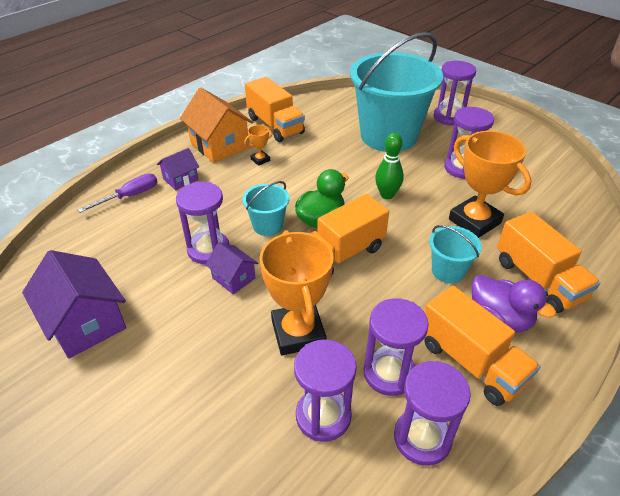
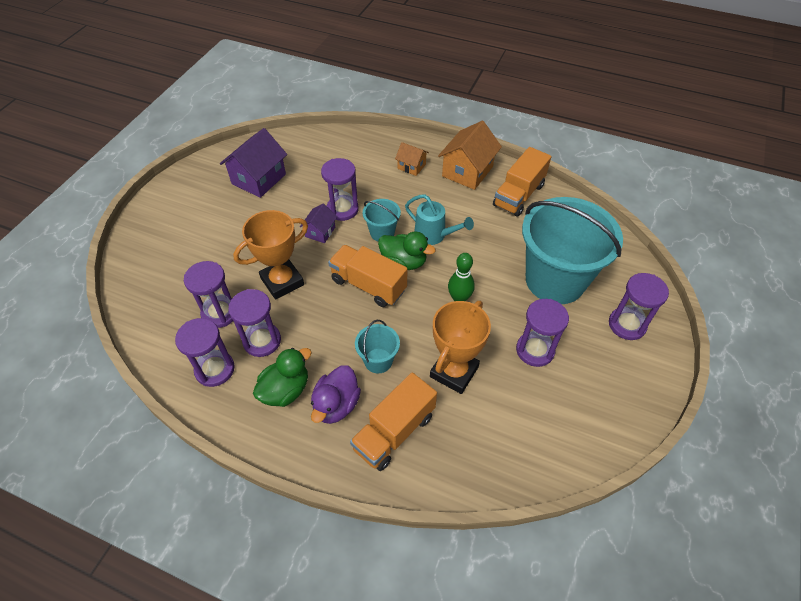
camera: 70 degrees right, 10 degrees up
purple screwdriver [78,173,157,213] -> none
purple house [157,148,199,190] -> orange house [395,142,429,176]
orange trophy [244,125,273,166] -> none
orange truck [425,286,540,406] -> green duck [253,348,312,407]
none -> turquoise watering can [405,194,474,245]

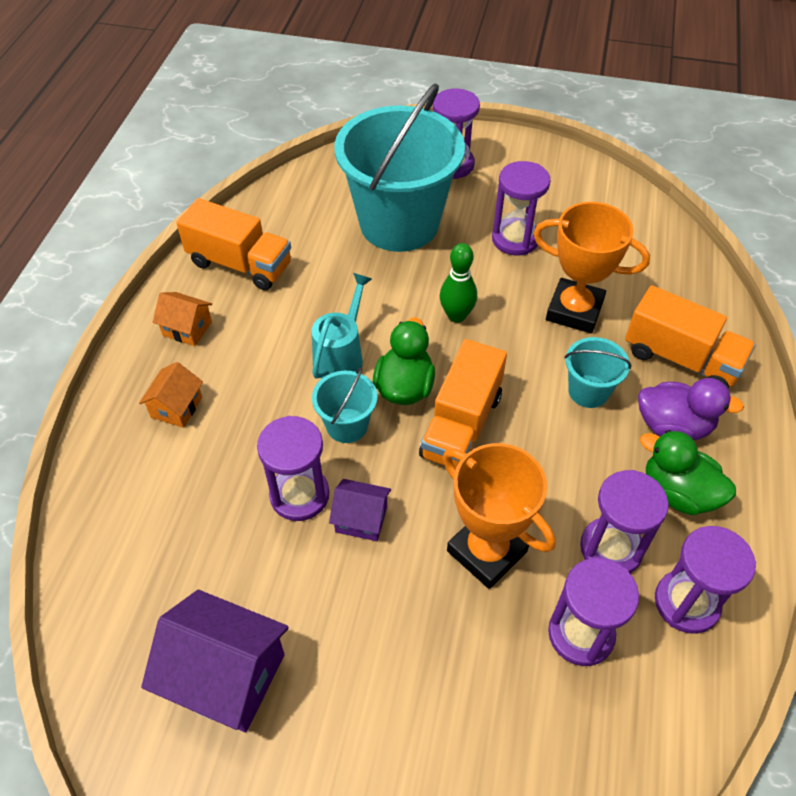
camera: 100 degrees left, 0 degrees up
orange house [438,121,502,190] -> orange house [153,292,212,346], size x0.55

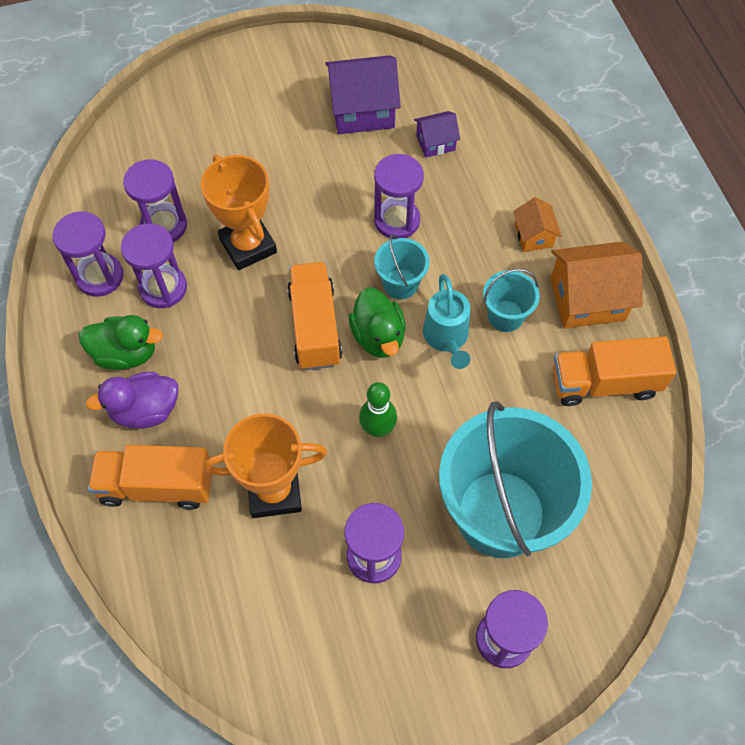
camera: 150 degrees right, 10 degrees up
orange house [153,292,212,346] -> orange house [550,242,643,328], size x1.83
purple house [329,479,391,541] -> purple house moved to [414,111,460,158]
orange trophy [442,443,556,589] -> orange trophy turned 45 degrees clockwise [201,155,277,270]
turquoise bucket [564,337,631,408] -> turquoise bucket moved to [483,269,540,332]

